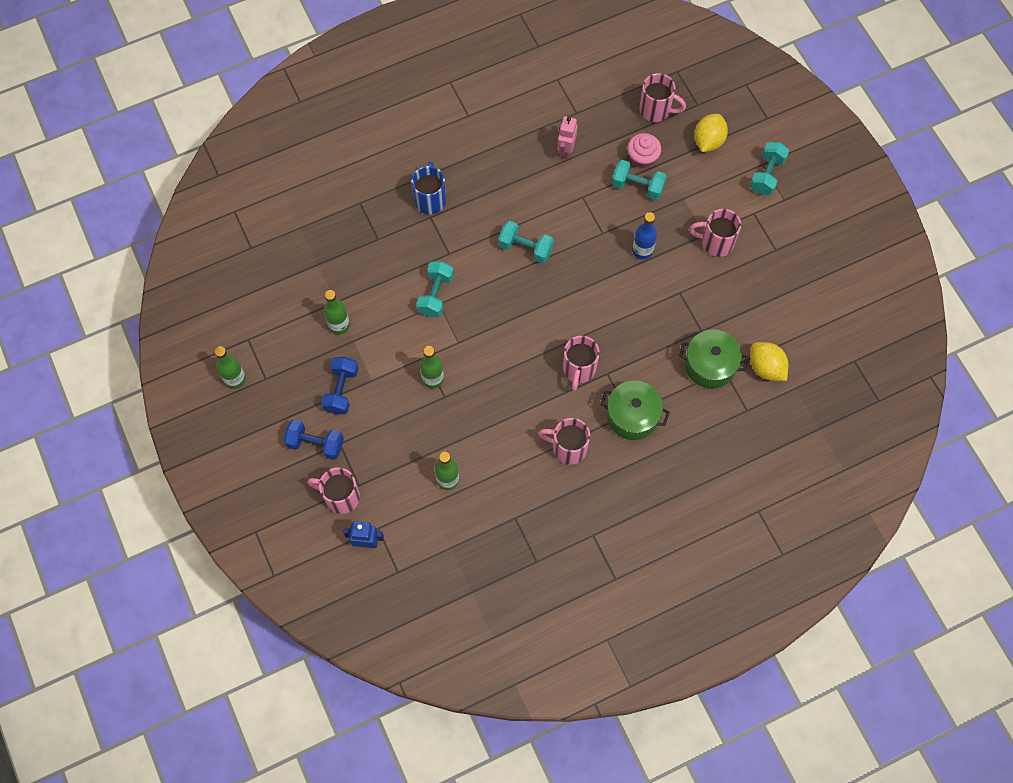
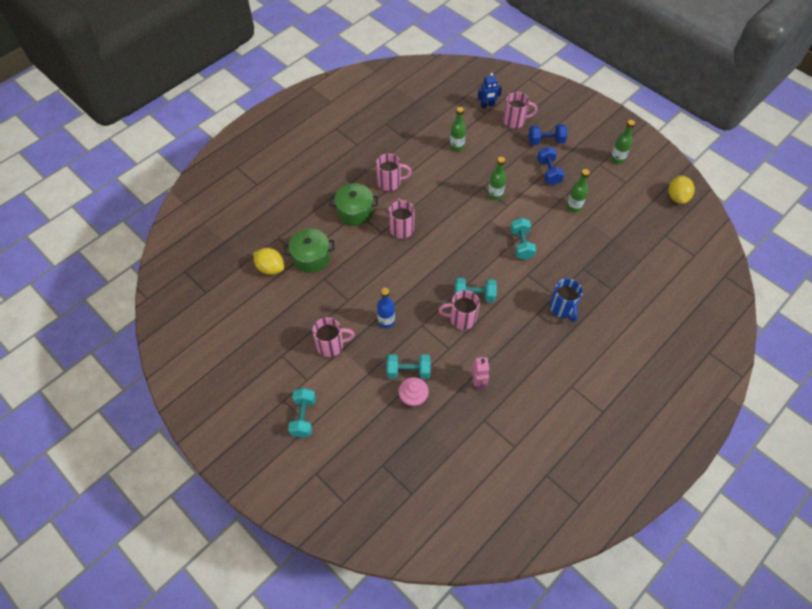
camera: 160 degrees right, 10 degrees down
pink mug [639,73,686,122] -> pink mug moved to [439,290,480,330]
yellow lemon [694,114,728,152] -> yellow lemon moved to [668,176,695,204]

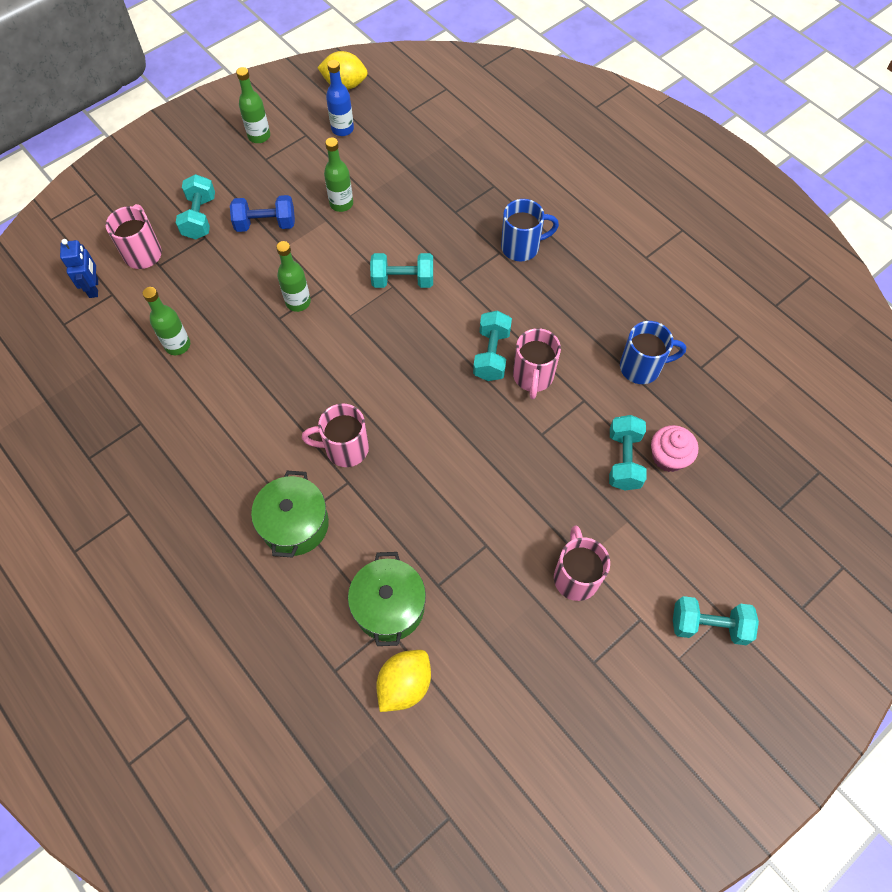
camera: 85 degrees left, 5 degrees up
pink mug [376,153,412,191] -> none
blue bottle [377,288,395,328] -> blue bottle moved to [326,60,354,136]
pink robot [472,356,490,390] -> blue mug [620,321,686,384]
blue dumbbell [529,124,568,145] -> turquoise dumbbell [176,174,215,240]

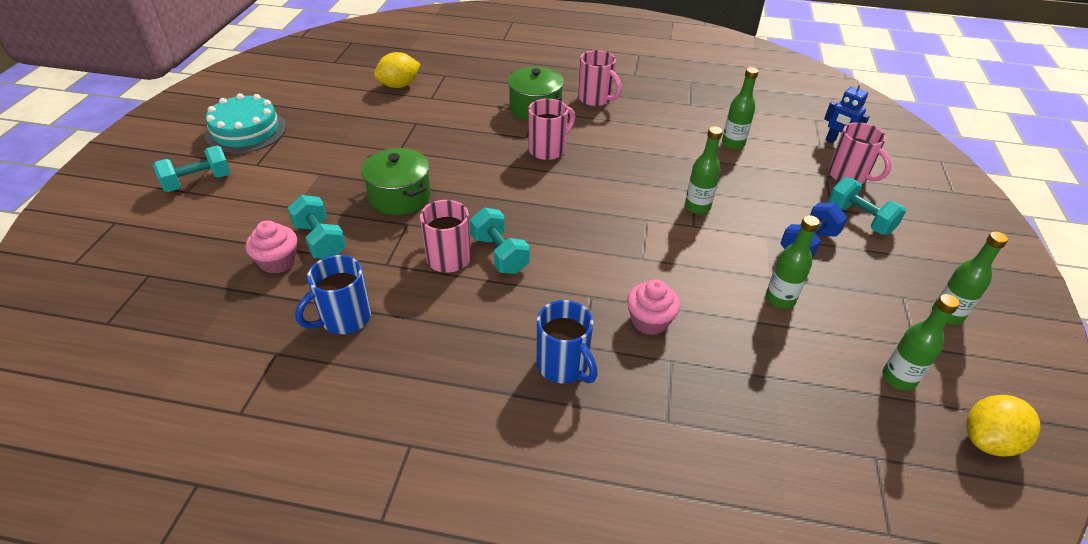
camera: 140 degrees right, 20 degrees down
blue bottle [326,60,354,136] -> green bottle [882,294,960,391]
green pot [348,552,426,646] -> green pot moved to [361,148,431,215]
turquoise dumbbell [370,253,433,288] -> none
yellow lemon [376,650,431,712] -> yellow lemon turned 60 degrees clockwise [374,52,421,88]
blue mug [501,199,559,262] -> blue mug turned 75 degrees counterclockwise [537,300,598,383]
pink mug [554,525,610,601] -> pink mug moved to [578,50,622,106]
none -> turquoise cake [205,93,286,154]
none -> pink cupcake [627,279,680,335]

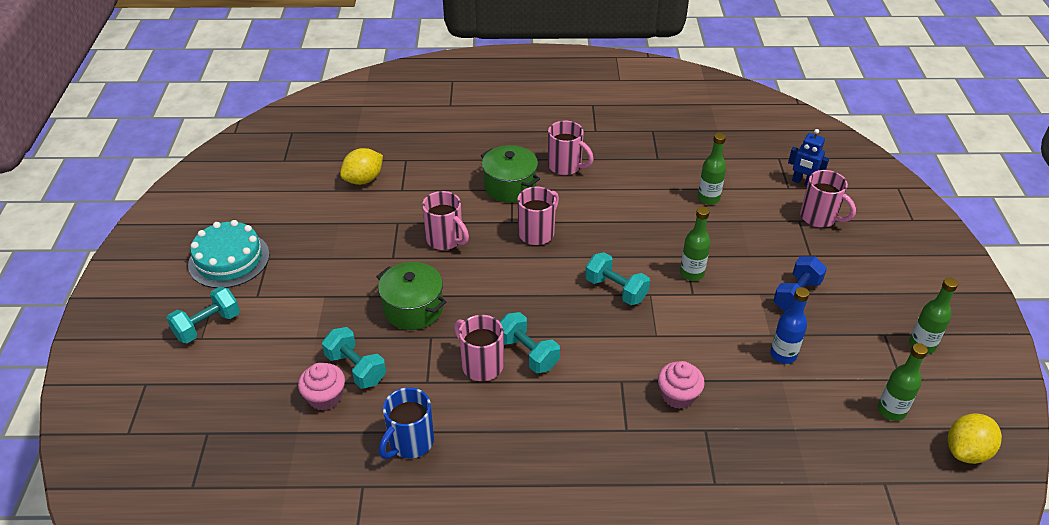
camera: 10 degrees left, 0 degrees up
blue mug [537,300,598,383] -> none
green bottle [766,215,820,309] -> blue bottle [770,287,809,364]
turquoise dumbbell [828,177,906,235] -> turquoise dumbbell moved to [585,252,650,305]
none -> pink mug [422,191,469,250]

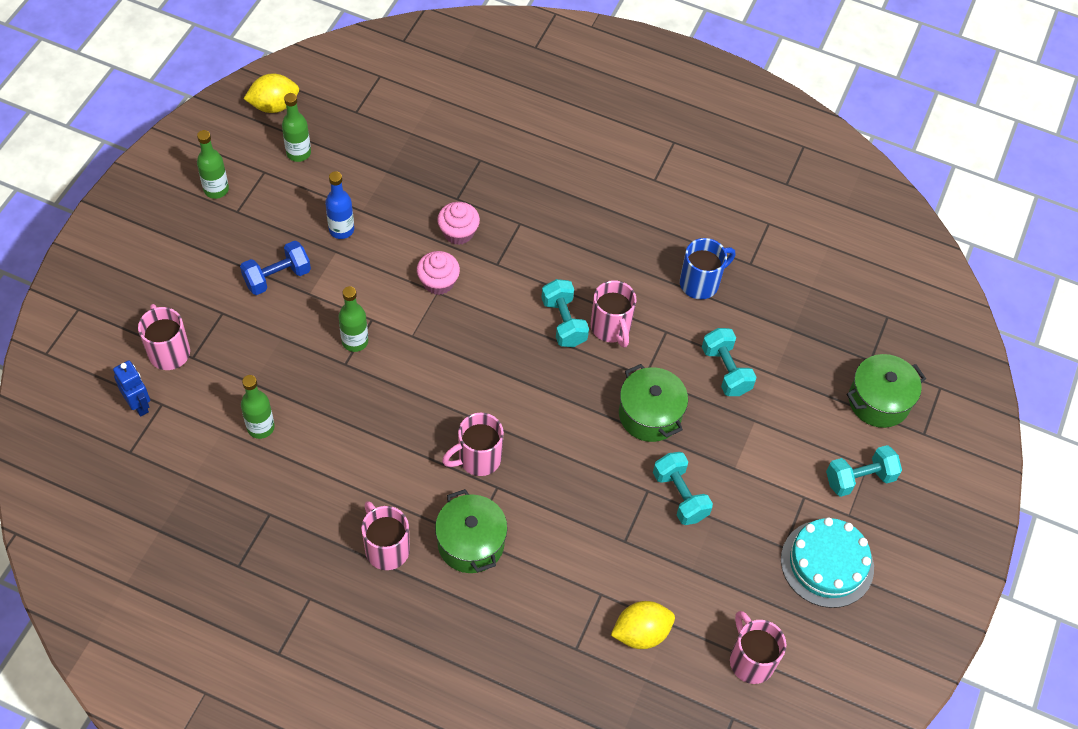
camera: 160 degrees left, 15 degrees up
pink cupcake [298,363,345,411] -> pink cupcake moved to [417,251,460,295]
pink mug [422,191,469,250] -> pink mug moved to [730,611,786,684]
turquoise dumbbell [585,252,650,305] -> turquoise dumbbell moved to [653,452,713,525]
none -> green pot [847,354,926,428]

